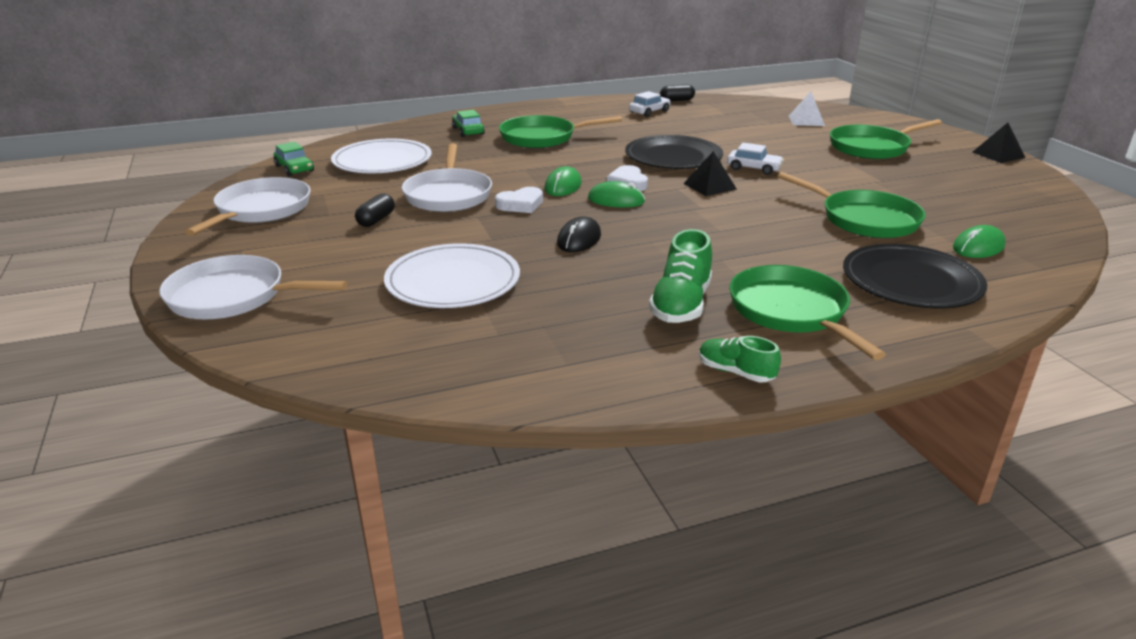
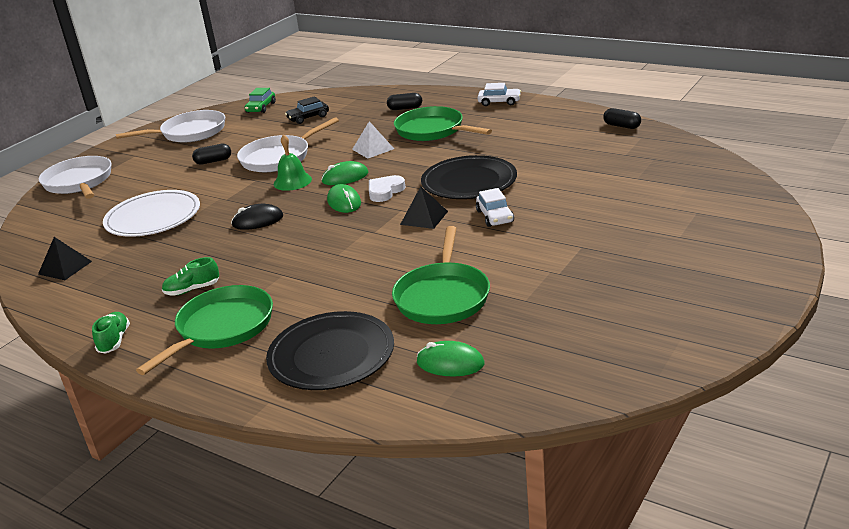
camera: 55 degrees right, 0 degrees up
white plate [331,139,432,173] -> black car [285,96,329,124]
green car [452,110,485,137] -> black capsule [387,93,422,110]
white heart [495,187,543,213] -> green bell [273,134,312,191]
white car [629,91,671,117] -> white car moved to [478,83,521,106]
green shoe [649,229,712,323] -> green shoe [162,257,219,296], size x0.61
white pyramid [789,92,825,126] -> white pyramid moved to [352,121,394,159]
green pan [830,119,942,159] -> none
black pyramid [973,123,1026,163] -> black pyramid moved to [38,237,92,280]

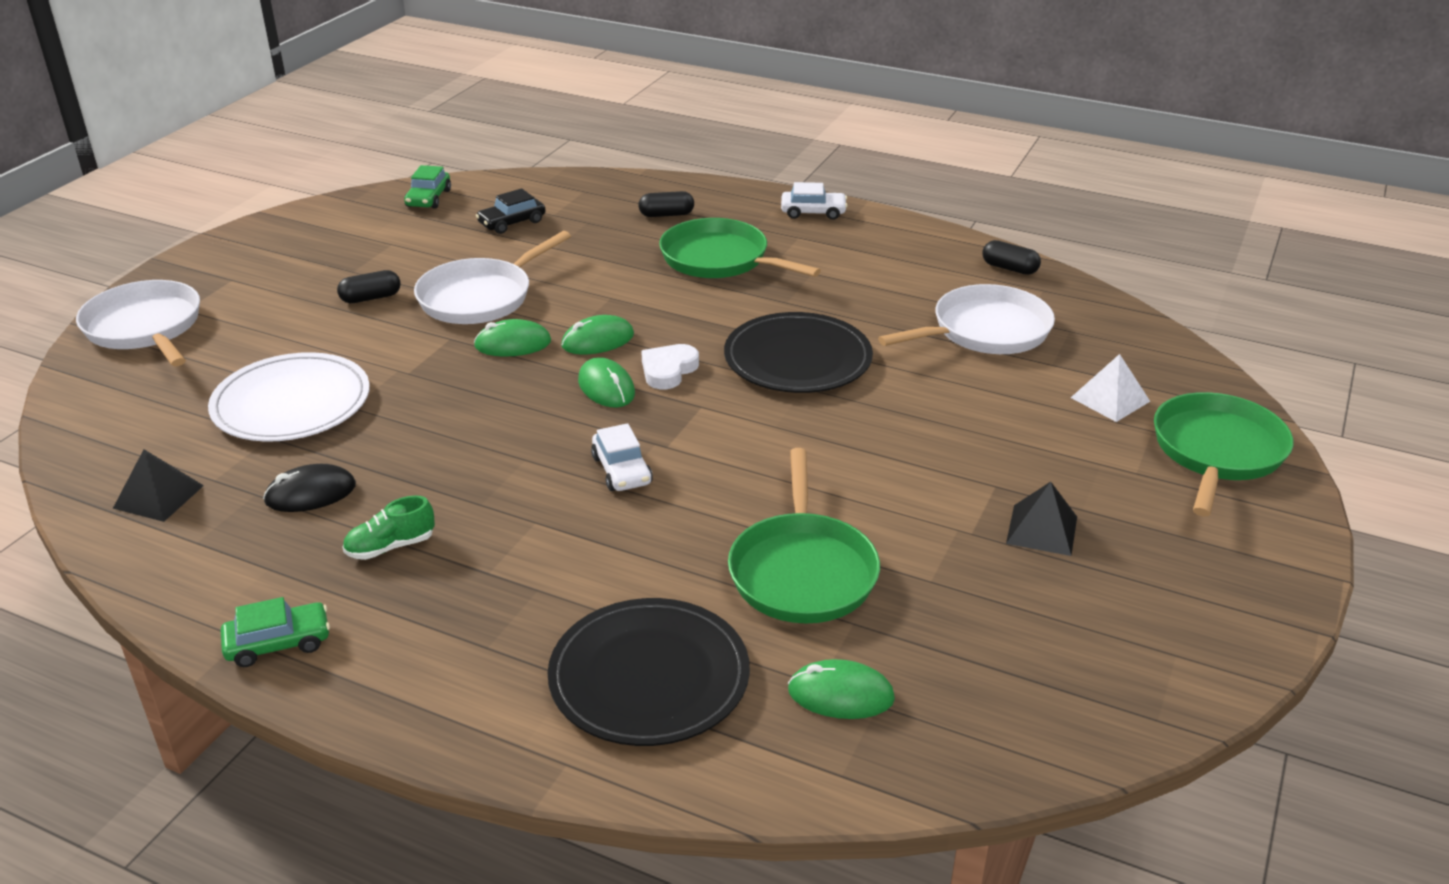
camera: 10 degrees left, 5 degrees up
green shoe [92,312,130,354] -> green car [221,597,330,667]
white pan [116,110,225,143] -> white pan moved to [878,284,1055,354]
green pan [136,285,273,375] -> green pan moved to [1154,392,1294,517]
black mouse [231,204,283,230] -> black mouse moved to [263,464,356,512]
green bell [273,134,312,191] -> green mouse [474,319,551,357]
white pyramid [352,121,394,159] -> white pyramid moved to [1071,354,1150,422]
black pyramid [400,186,448,229] -> black pyramid moved to [1006,482,1077,556]
white car [476,188,514,227] -> white car moved to [591,423,653,491]

